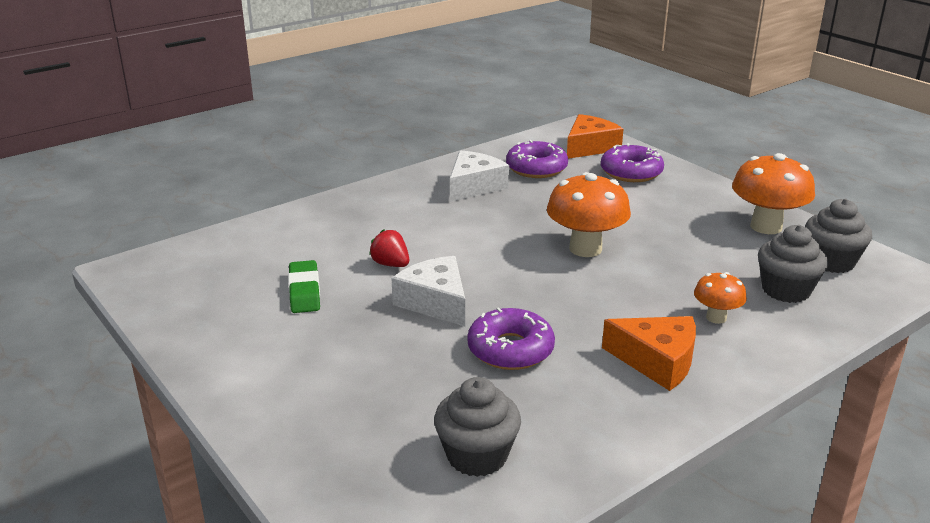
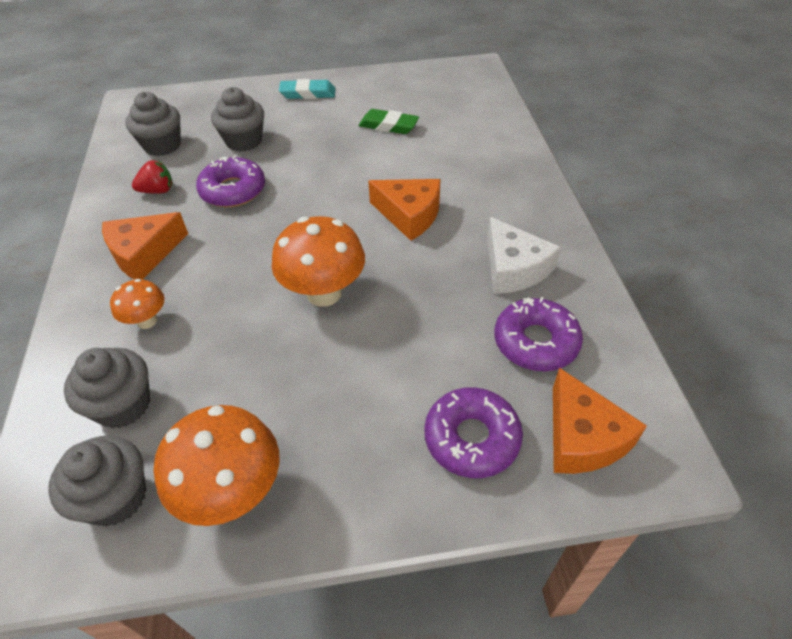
camera: 120 degrees right, 20 degrees up
red strawberry [369,229,409,267] -> red strawberry moved to [132,160,173,194]
white cheese [391,256,465,327] -> none
none -> grey cupcake [211,87,264,152]
none -> turquoise eraser [279,79,336,99]
none -> orange cheese [368,179,440,241]

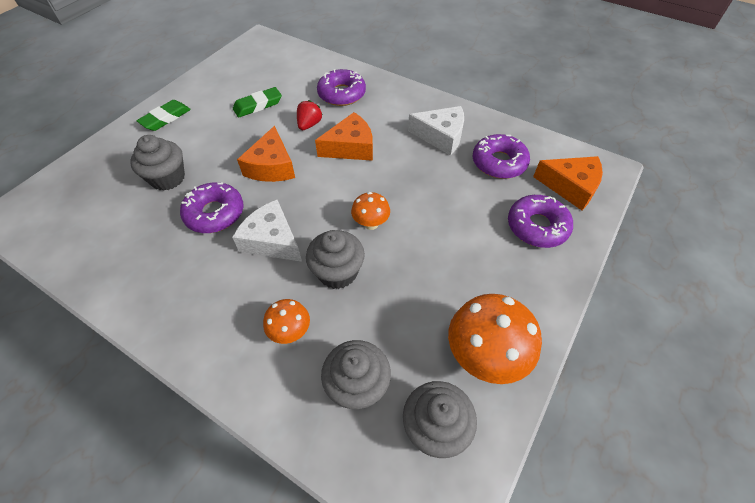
camera: 50 degrees left, 5 degrees up
orange cheese [102,212,188,280] -> orange cheese moved to [237,126,295,182]
grey cupcake [125,92,181,156] -> grey cupcake moved to [306,230,365,289]
red strawberry [132,160,173,194] -> red strawberry moved to [297,100,322,130]
orange mushroom [271,216,365,307] -> orange mushroom [351,192,390,230], size x0.55
turquoise eraser [279,79,336,99] -> green eraser [136,100,191,131]
none -> white cheese [232,200,302,262]
none -> purple donut [317,69,366,106]

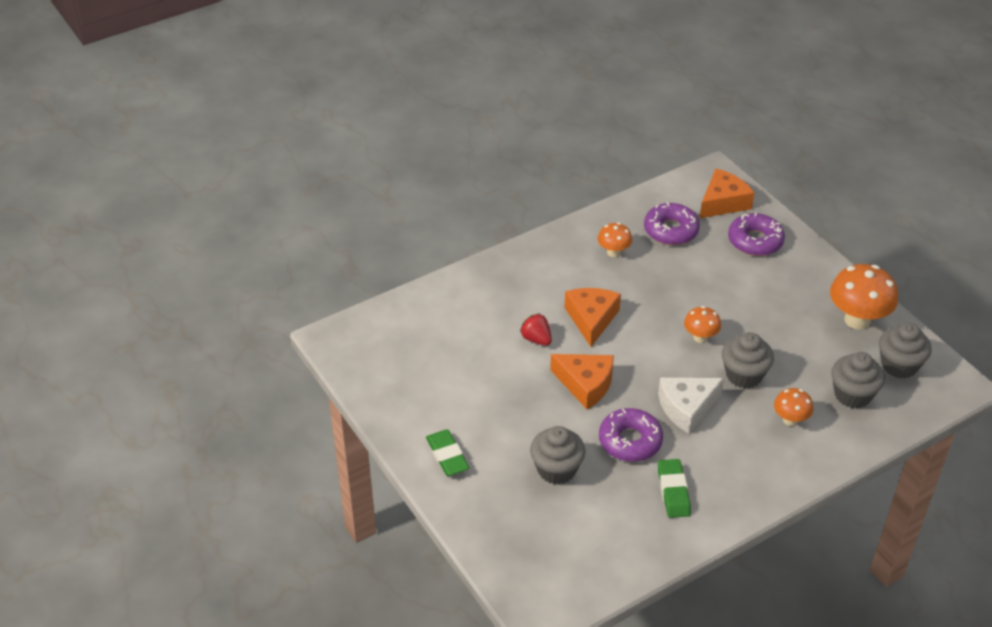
camera: 65 degrees left, 10 degrees down
green eraser [233,87,282,118] -> green eraser moved to [658,459,691,518]
purple donut [317,69,366,106] -> none
white cheese [408,106,464,156] -> orange mushroom [598,223,632,257]

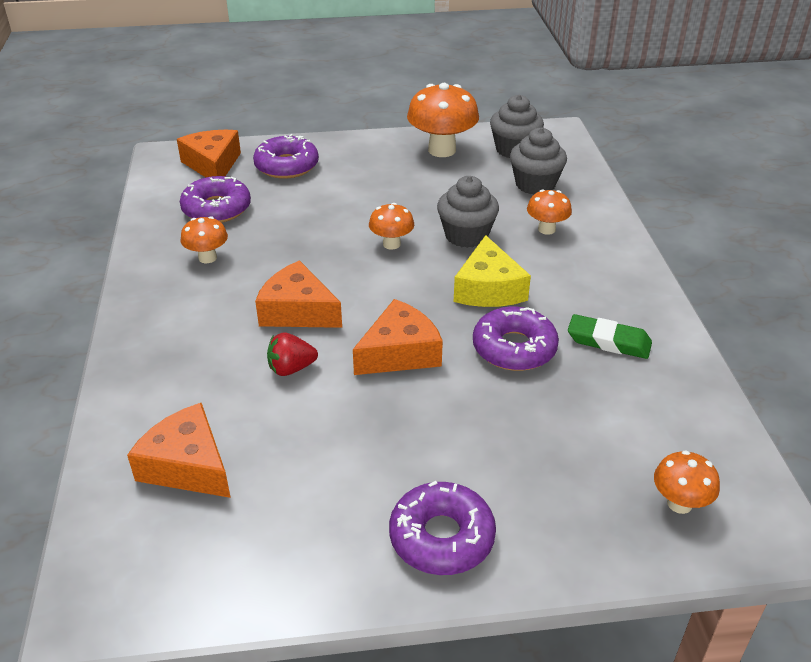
camera: 65 degrees left, 5 degrees down
green eraser [426,429,469,476] -> purple donut [389,481,496,575]
grey cupcake [530,426,585,484] -> none
white cheese [658,377,724,434] -> yellow cheese [454,235,531,307]
none -> orange cheese [127,403,231,498]
none -> orange mushroom [654,450,720,514]

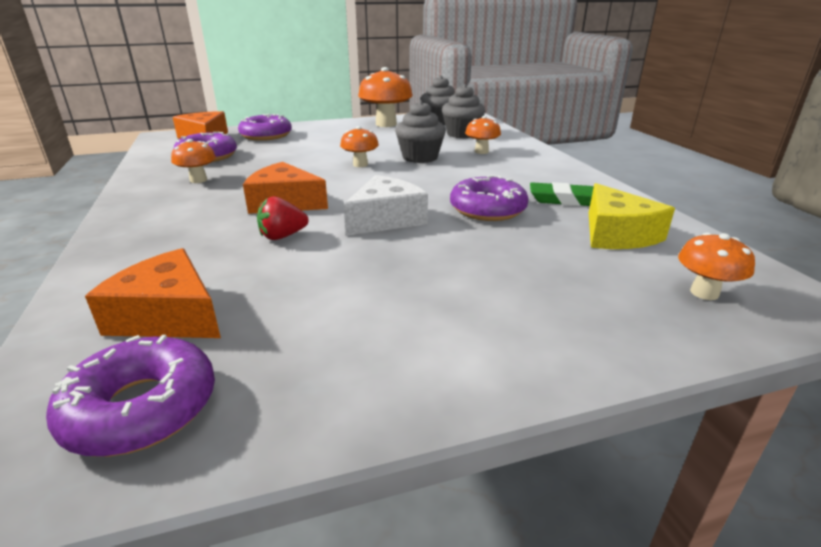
camera: 10 degrees left, 10 degrees down
orange cheese [353,299,443,375] -> white cheese [344,175,428,236]
purple donut [389,481,496,575] -> purple donut moved to [46,335,215,457]
yellow cheese [454,235,531,307] -> yellow cheese moved to [589,183,675,249]

